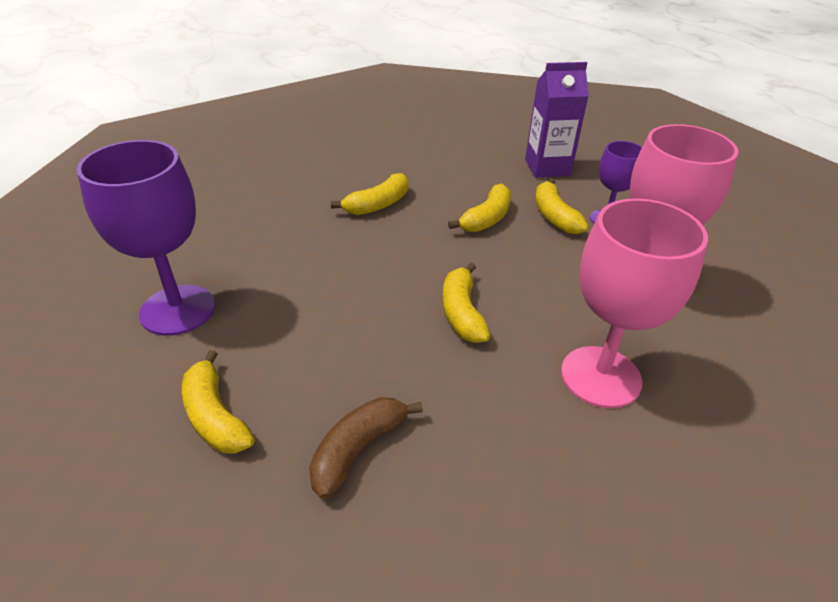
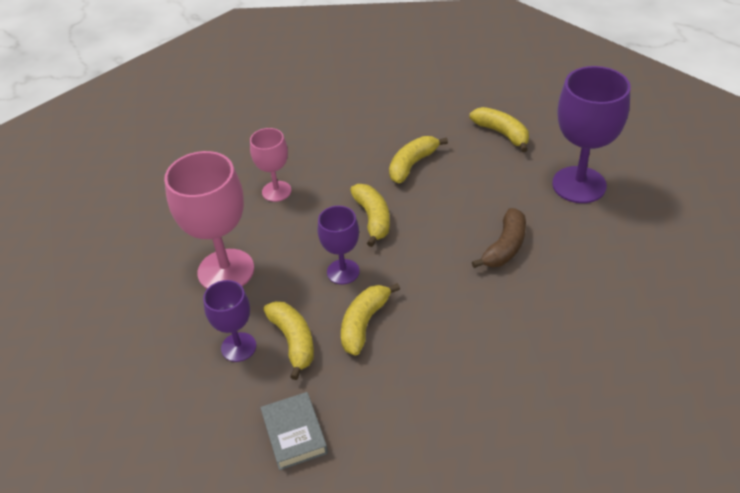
camera: 175 degrees right, 5 degrees up
brown banana [309,397,423,499] -> brown banana moved to [472,208,526,268]
yellow banana [331,173,408,215] -> yellow banana moved to [389,136,448,183]
purple carton [525,62,589,178] -> grey book [260,392,328,470]
pink goblet [561,198,708,408] -> pink goblet [250,128,291,202], size x0.57
none -> purple goblet [318,206,360,284]

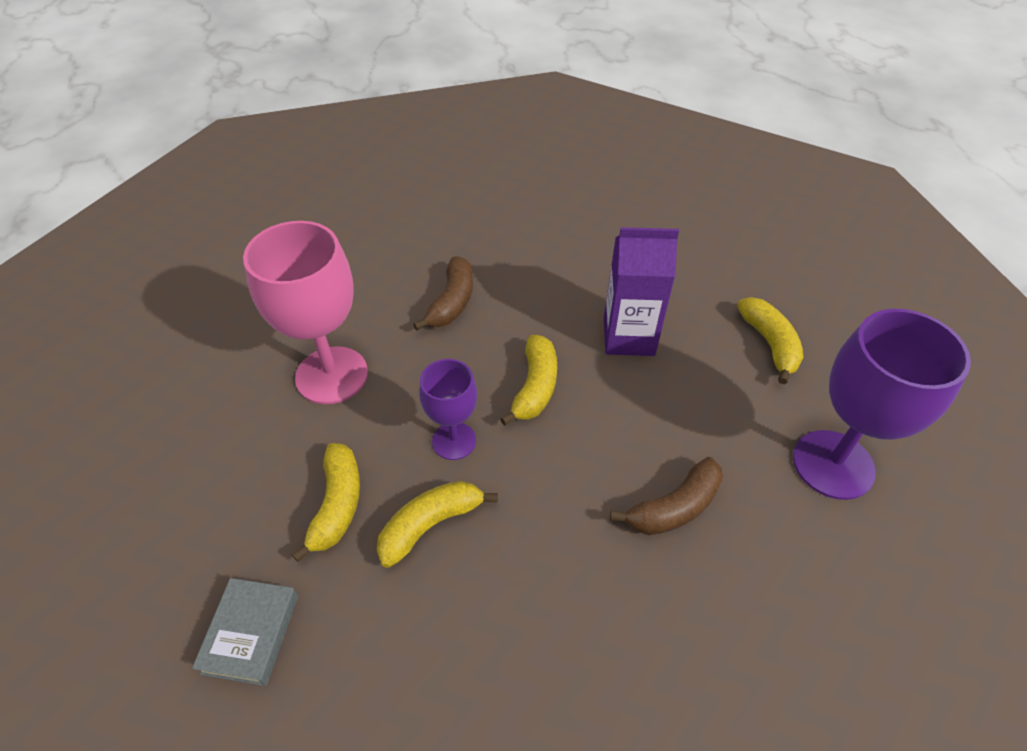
camera: 25 degrees right, 5 degrees up
purple goblet [203,280,256,362] -> none
pink goblet [250,128,291,202] -> brown banana [413,256,473,331]
yellow banana [389,136,448,183] -> purple carton [604,227,679,356]

